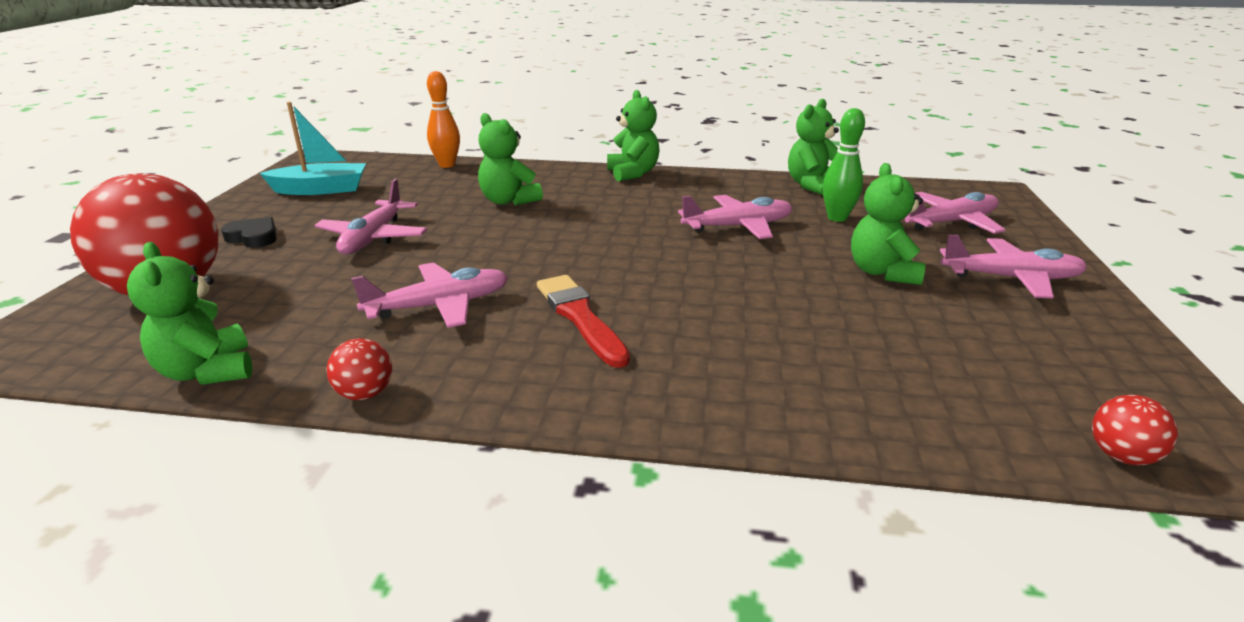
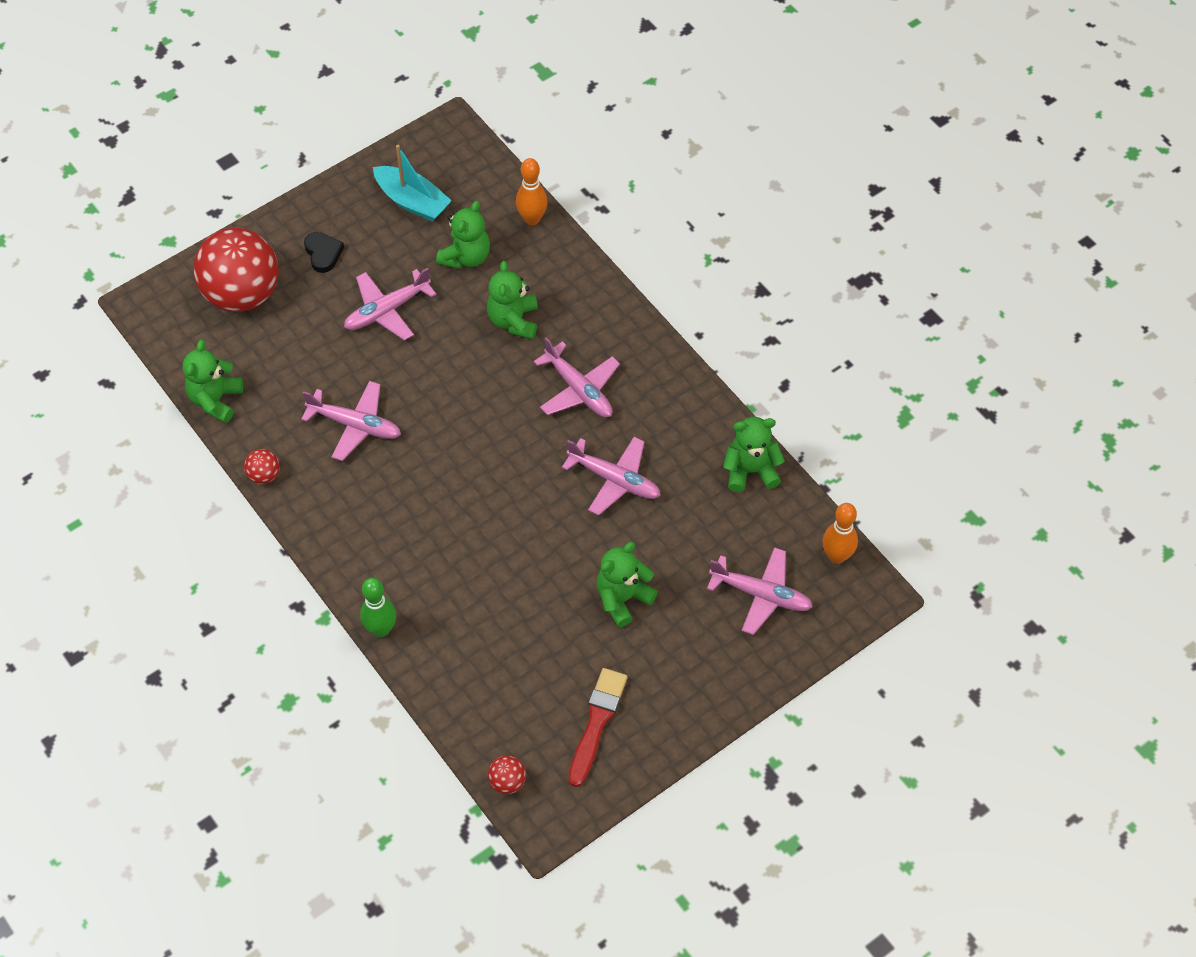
camera: 45 degrees right, 30 degrees up
red brush [537,275,630,368] -> red brush moved to [568,668,628,787]
green teddy bear [607,90,660,181] -> green teddy bear moved to [436,201,490,269]
green bowling pin [823,108,865,222] -> green bowling pin moved to [360,578,396,637]
pink plane [940,235,1087,298] -> pink plane moved to [534,338,620,417]
none -> orange bowling pin [823,503,858,564]

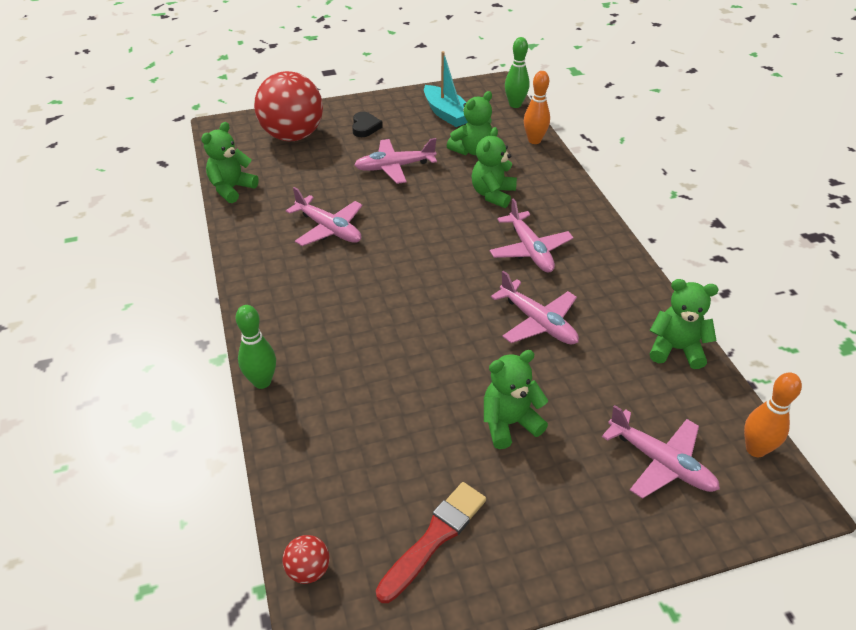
camera: 20 degrees right, 15 degrees down
red ball [244,449,280,484] -> none
none -> green bowling pin [505,37,530,108]

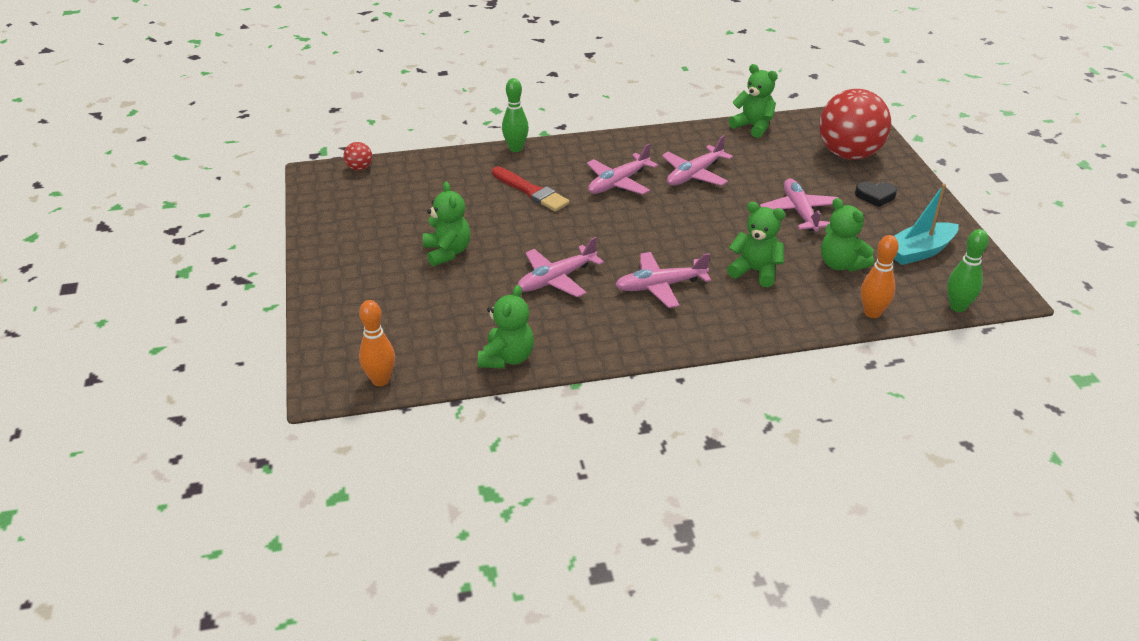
camera: 95 degrees right, 5 degrees down
red brush [376,482,486,603] -> red brush moved to [492,166,569,212]
pink plane [602,405,720,499] -> pink plane moved to [587,143,658,194]

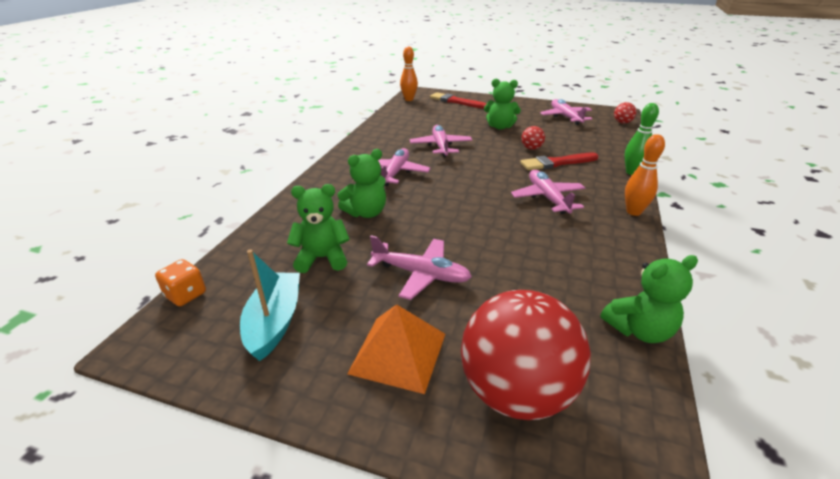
camera: 120 degrees right, 5 degrees down
green teddy bear [478,285,534,368] -> none
pink plane [662,135,733,186] -> pink plane moved to [540,99,592,125]
black heart [855,182,897,207] -> orange pyramid [347,304,445,394]
orange bowling pin [861,235,899,318] -> orange bowling pin moved to [625,134,665,216]
green bowling pin [947,229,989,312] -> orange dice [155,259,206,306]
none -> red brush [430,92,487,109]
none -> red ball [521,126,545,150]

